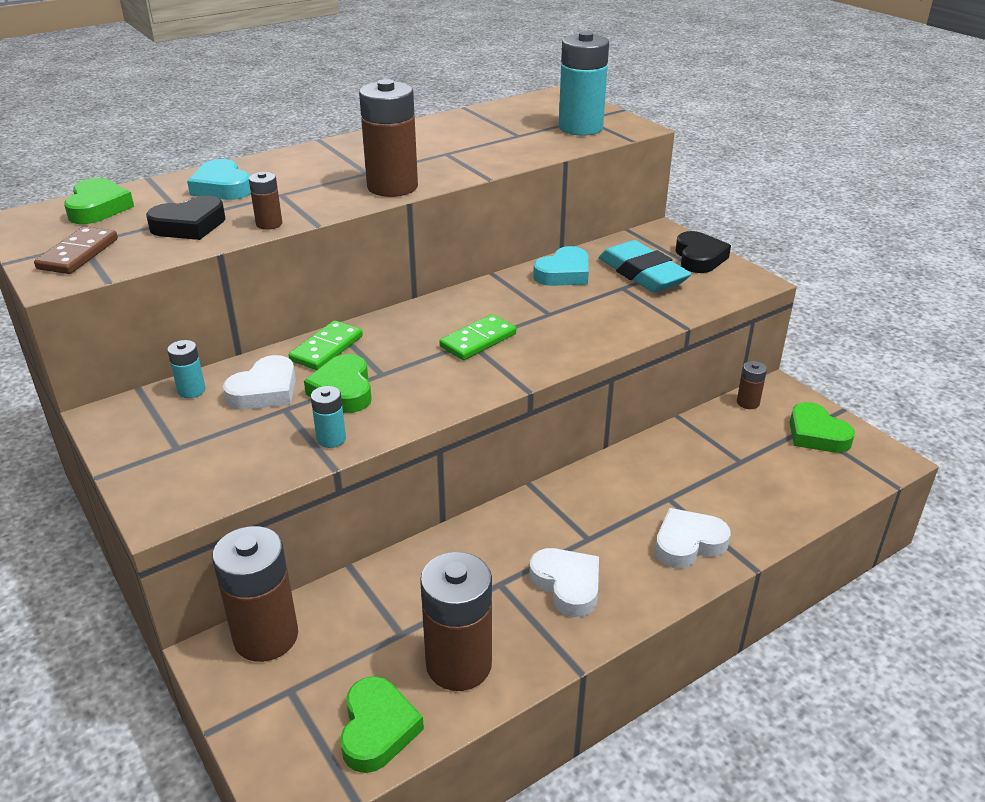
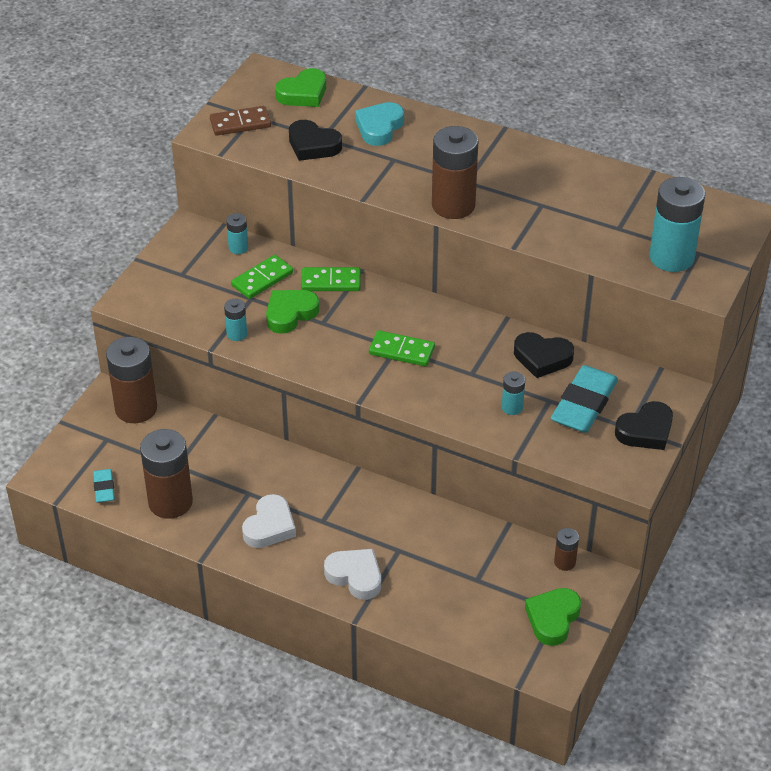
camera: 60 degrees right, 10 degrees up
white heart [223,355,296,410] -> green domino [231,255,293,299]
brown battery [249,172,282,230] -> none
green heart [340,676,424,773] -> turquoise eraser [93,469,115,503]
turquoise heart [533,246,589,286] -> black heart [514,332,574,378]
none -> turquoise battery [502,371,525,415]

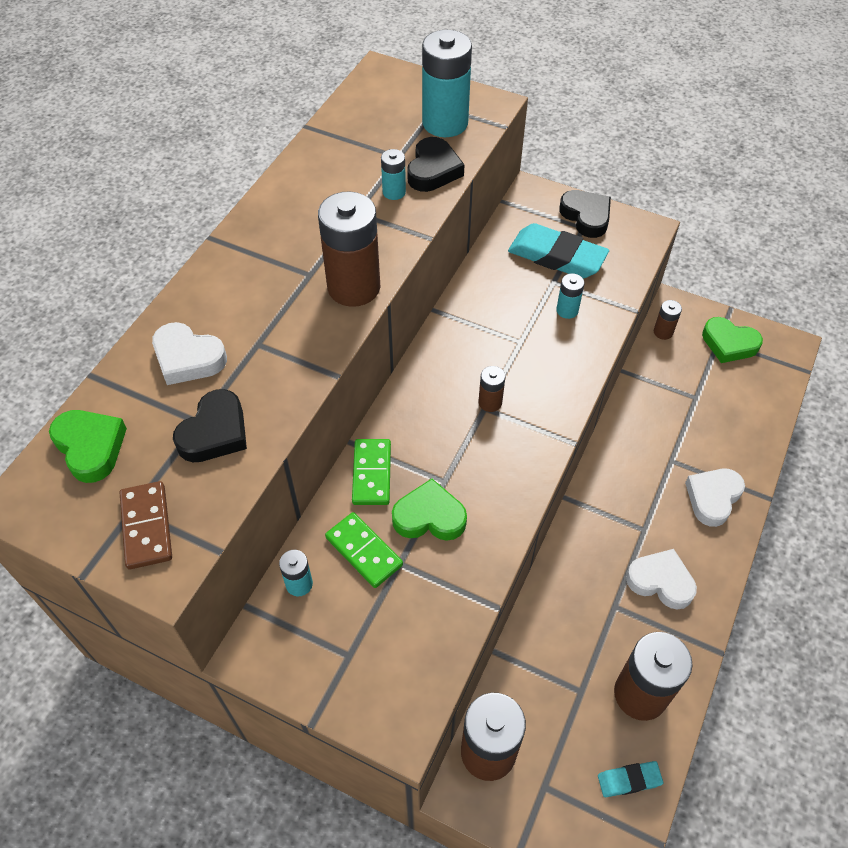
camera: 90 degrees left, 10 degrees up
turquoise battery [224,299,247,341] -> turquoise battery moved to [381,149,406,200]
green heart [266,290,319,334] -> green heart turned 135 degrees clockwise [392,478,467,541]
turquoise heart [355,102,404,146] -> white heart [152,322,227,385]
green domino [369,330,435,367] -> brown battery [479,366,505,412]
black heart [514,332,574,378] -> black heart moved to [407,137,465,192]

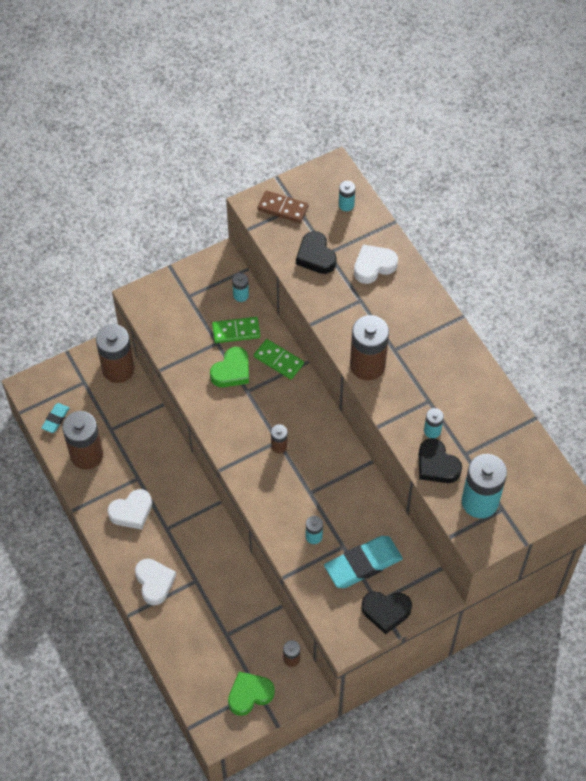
camera: 125 degrees right, 5 degrees up
green heart [49,410,127,483] -> turquoise battery [339,181,355,211]

